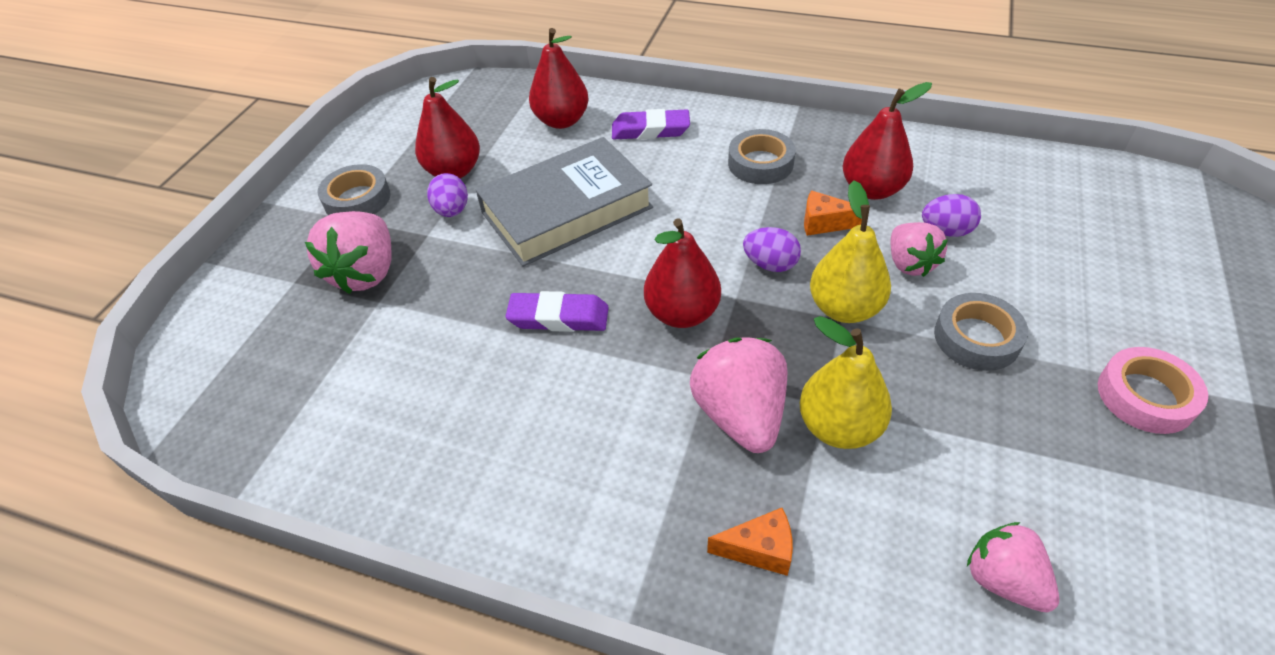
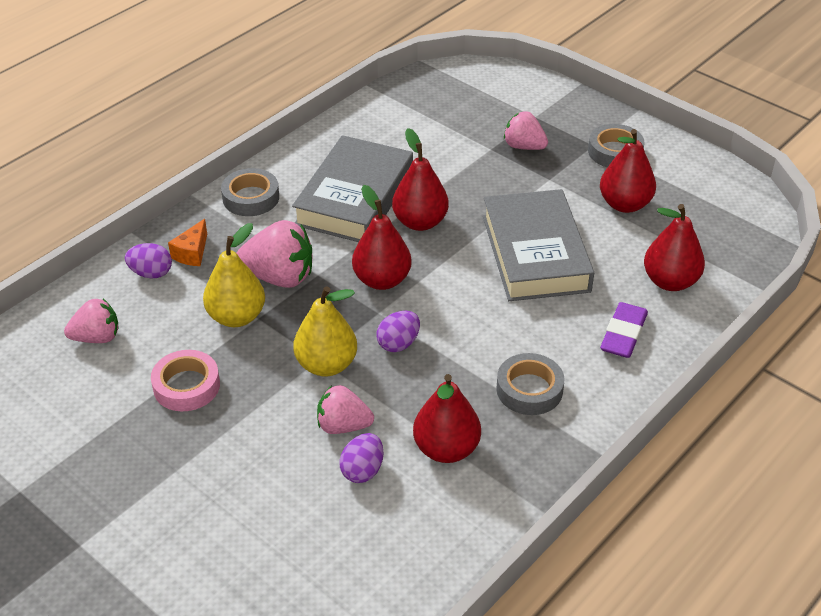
camera: 110 degrees right, 5 degrees down
pink strawberry [305,211,392,294] -> pink strawberry [504,111,548,150], size x0.65
purple egg [427,173,468,217] -> purple egg moved to [125,243,172,278]
purple eraser [505,291,609,332] -> red pear [392,128,449,231]
orange cheese [804,190,862,236] -> none
grey tape [934,293,1028,371] -> grey tape moved to [221,168,279,216]
pink tape [1098,347,1208,434] -> pink tape moved to [151,350,220,411]
none -> grey book [292,135,413,242]

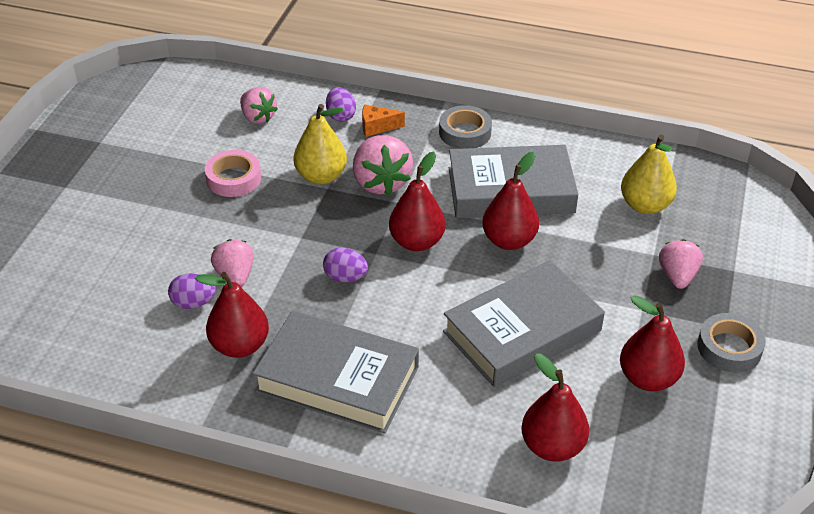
camera: 65 degrees right, 0 degrees up
yellow pear [293,286,357,377] -> yellow pear moved to [621,135,677,214]
grey tape [496,353,564,415] -> grey book [252,311,419,434]
purple eraser [600,302,648,358] -> none

